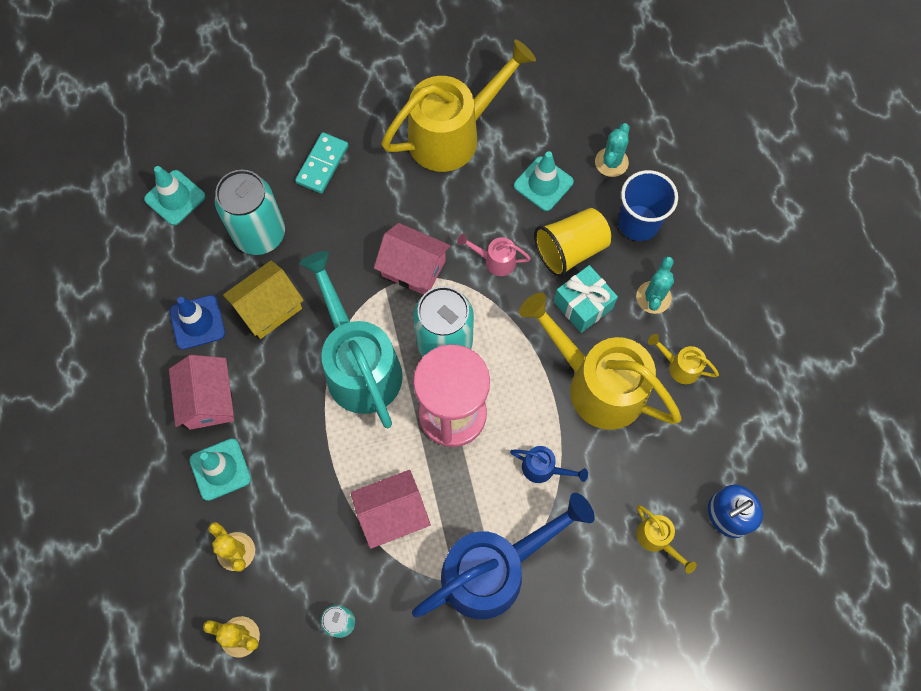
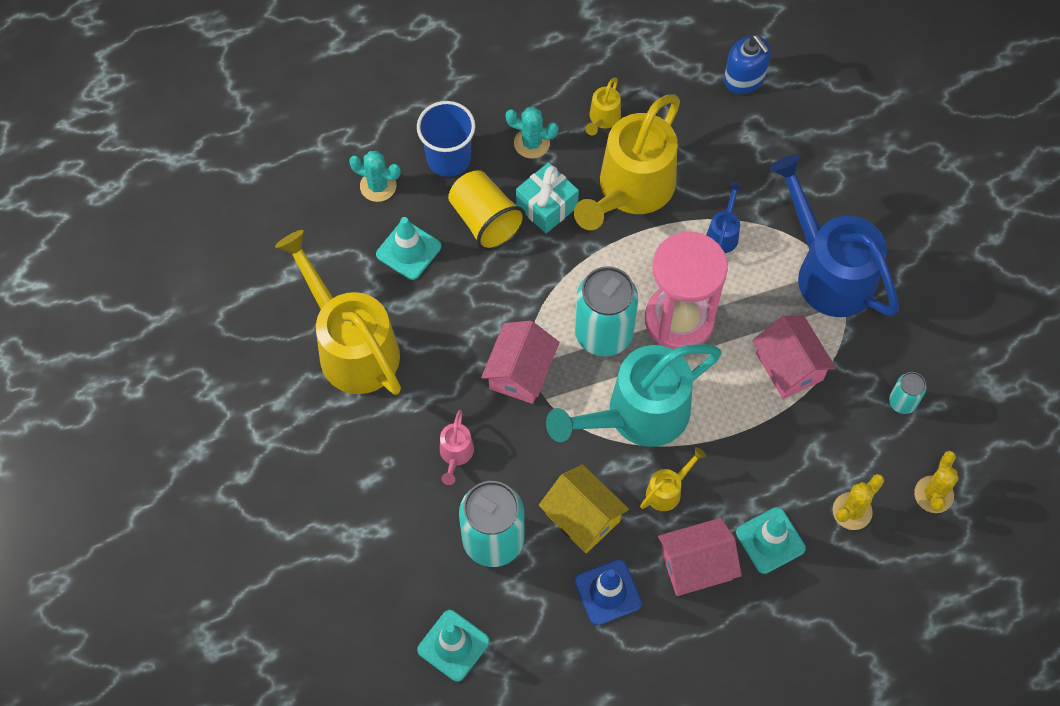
camera: 95 degrees left, 5 degrees down
turquoise domino [295,132,349,194] -> none
pink watering can [457,233,531,276] -> pink watering can moved to [440,410,474,485]
yellow watering can [637,505,697,574] -> yellow watering can moved to [640,447,706,511]

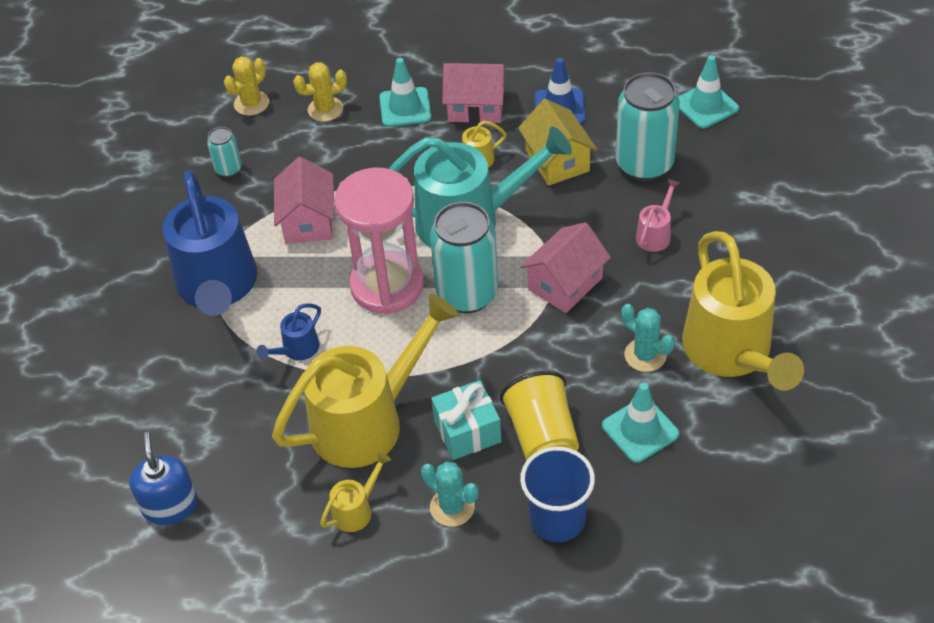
camera: 155 degrees left, 15 degrees down
turquoise cactus [349,151,401,202] -> turquoise cactus moved to [621,304,675,372]

